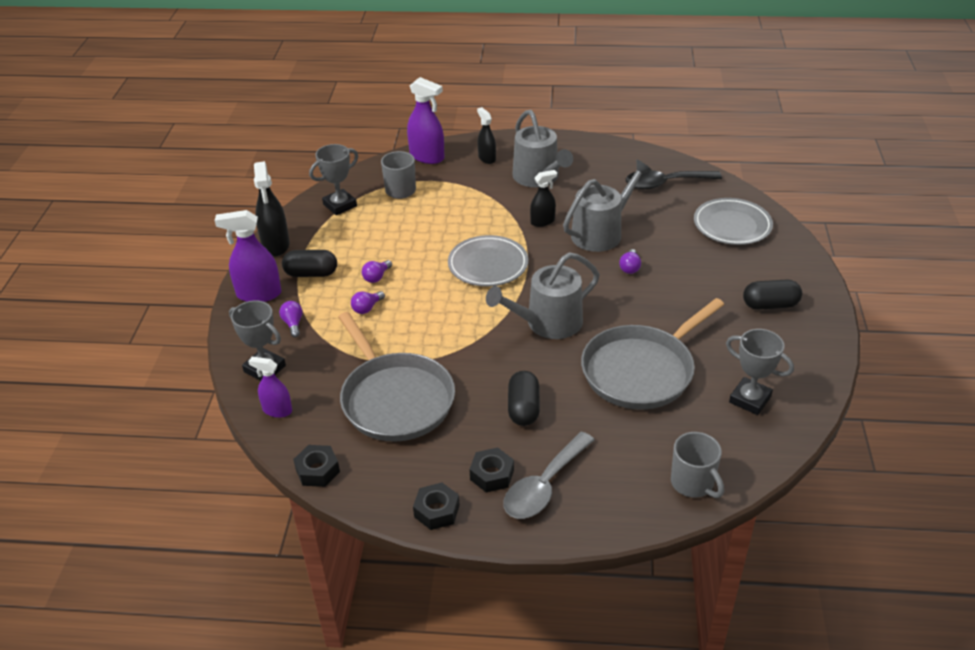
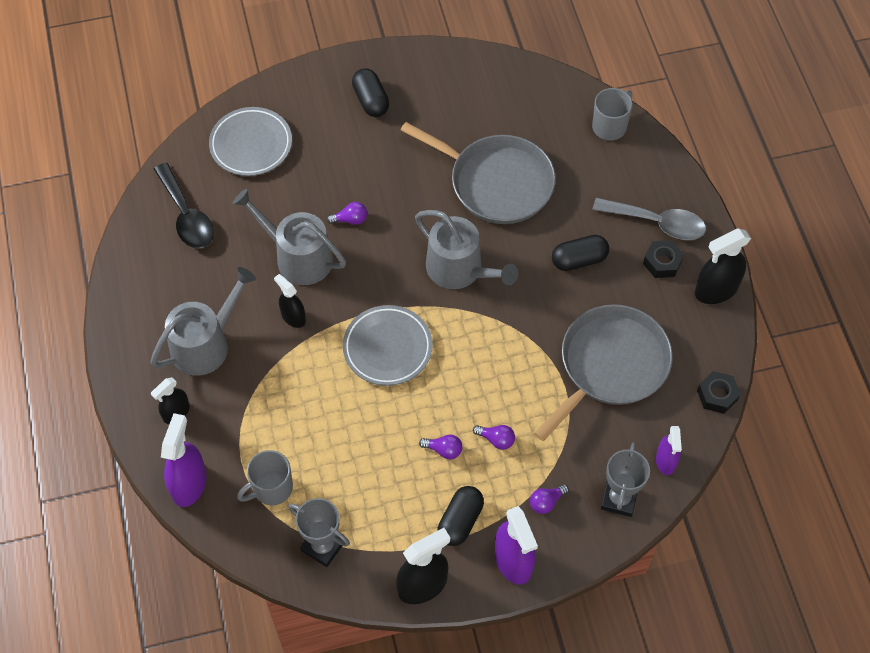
camera: 110 degrees left, 20 degrees up
black capsule [282,250,337,277] -> black capsule turned 45 degrees clockwise [438,486,484,546]
black nut [413,483,460,530] -> black spray bottle [695,229,751,304]
grey trophy [726,329,794,415] -> none

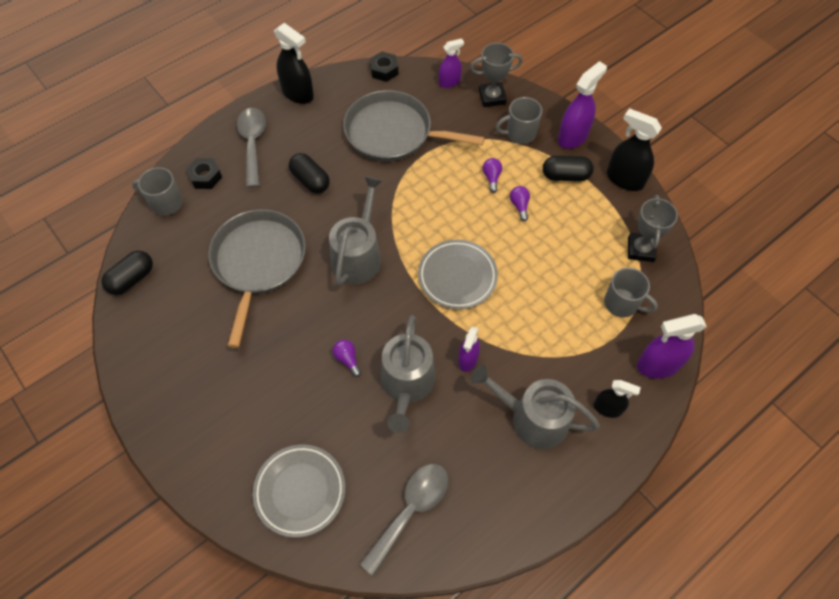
camera: 115 degrees left, 0 degrees up
black spoon [154,163,214,248] -> grey spoon [359,464,448,575]
black spray bottle [274,274,306,328] -> purple spray bottle [458,326,480,372]
black capsule [352,68,389,117] -> black capsule moved to [101,251,153,295]
purple light bulb [530,484,569,514] -> grey mug [496,97,542,144]
black nut [643,240,684,278] -> black nut moved to [186,158,222,189]

